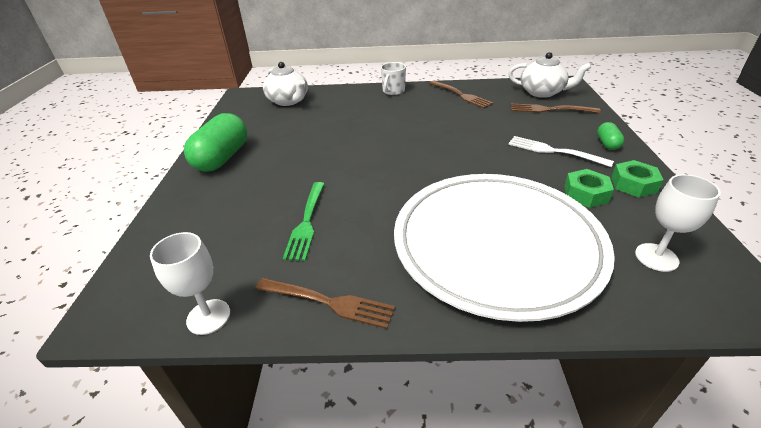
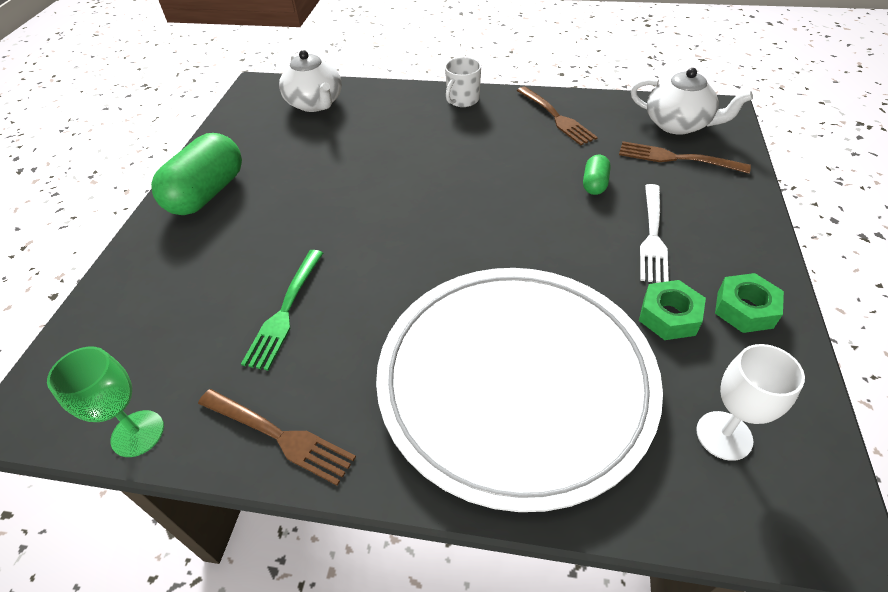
camera: 10 degrees right, 10 degrees up
white goblet [150,232,230,335] -> green goblet [47,347,164,457]
white fork [508,136,614,167] -> white fork turned 120 degrees counterclockwise [640,184,669,283]
green capsule [597,122,624,150] -> green capsule moved to [583,155,611,195]

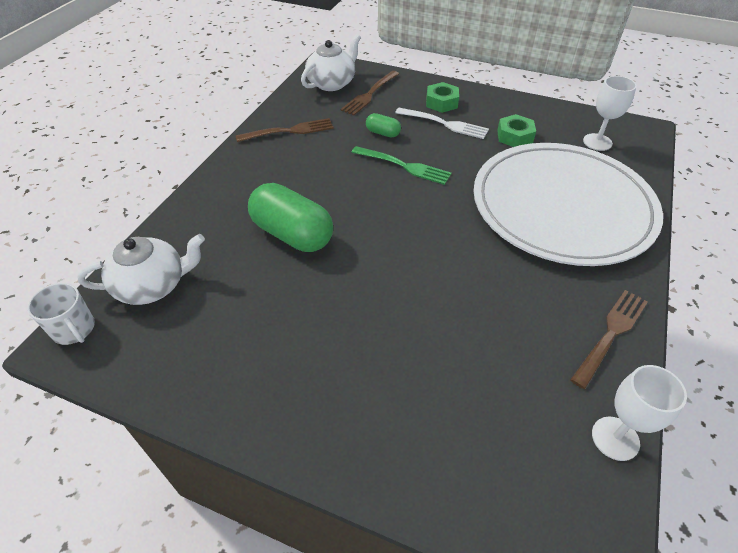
camera: 80 degrees left, 0 degrees up
green goblet [47,347,164,457] -> white goblet [592,365,687,461]
green capsule [151,133,242,215] -> green capsule moved to [248,183,333,252]
green fork [241,250,323,371] -> green fork moved to [351,146,452,185]
white mug [445,57,481,107] -> white mug moved to [27,283,95,345]
green nut [715,273,784,333] -> green nut moved to [426,82,459,113]

